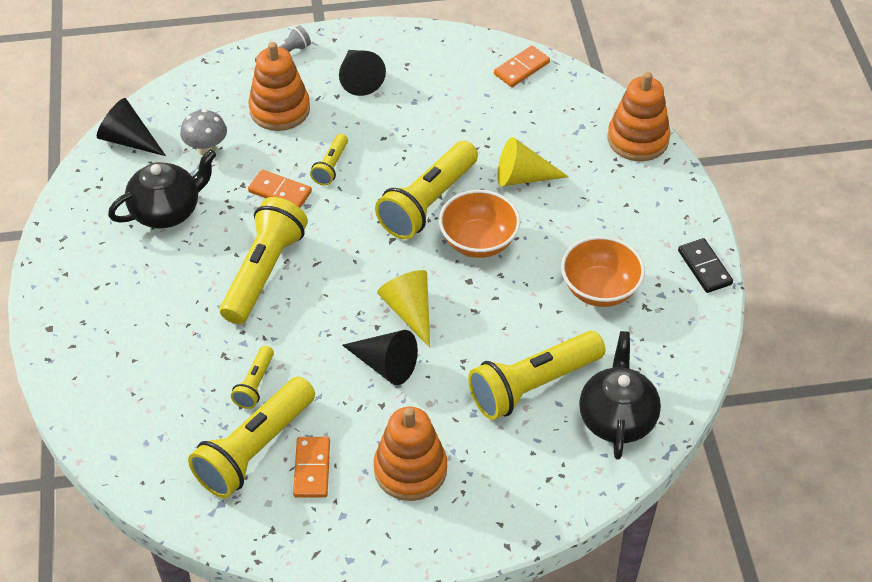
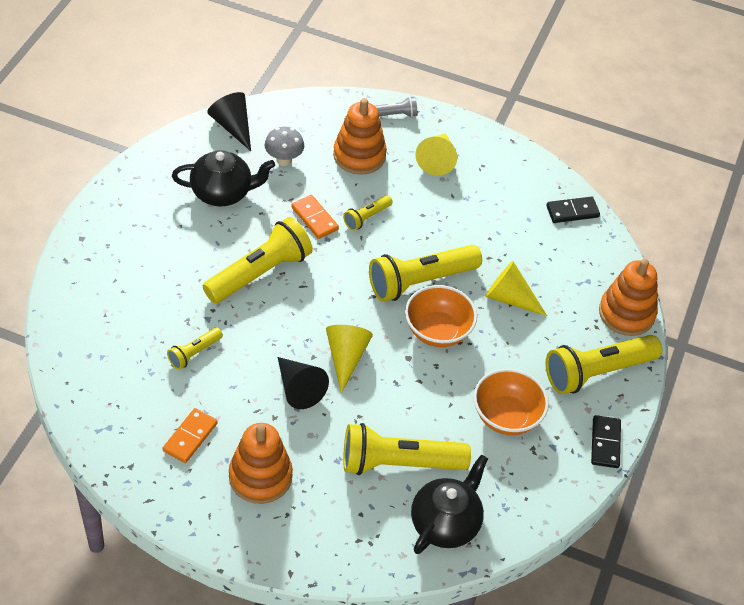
camera: 25 degrees right, 0 degrees up
yellow flashlight [188,377,315,498] -> yellow flashlight moved to [546,335,662,394]
black cone [339,50,386,96] -> yellow cone [415,134,457,176]
orange domino [494,45,550,87] -> black domino [546,197,600,223]

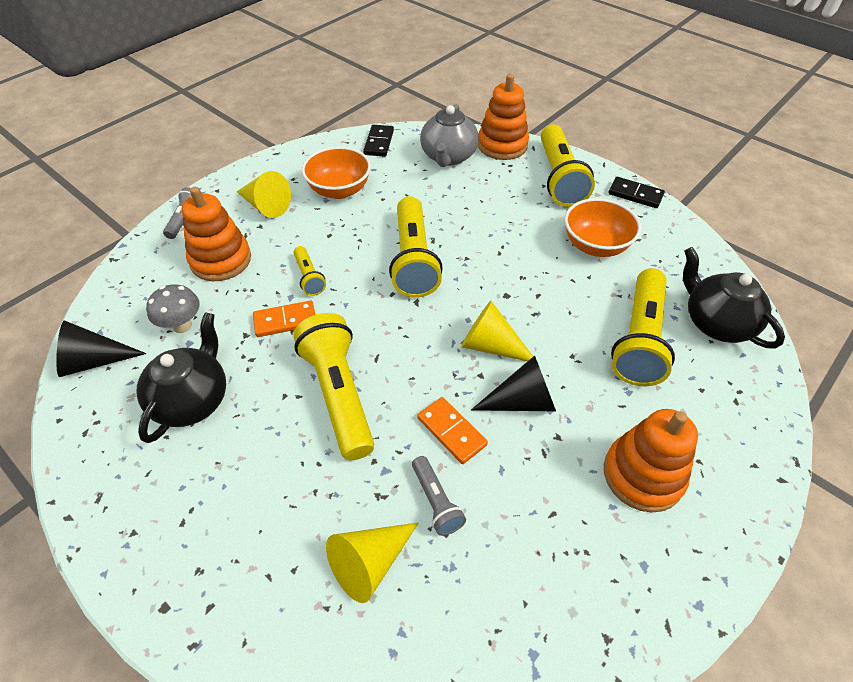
camera: 65 degrees left, 0 degrees up
orange domino [163,408,218,463] -> orange domino moved to [418,397,488,464]
yellow flashlight [167,328,223,370] -> grey flashlight [412,456,466,536]
orange bowl [405,285,477,347] -> orange bowl moved to [302,147,371,199]
yellow cone [485,261,547,316] -> yellow cone moved to [326,522,419,603]
none -> grey teapot [420,104,479,167]

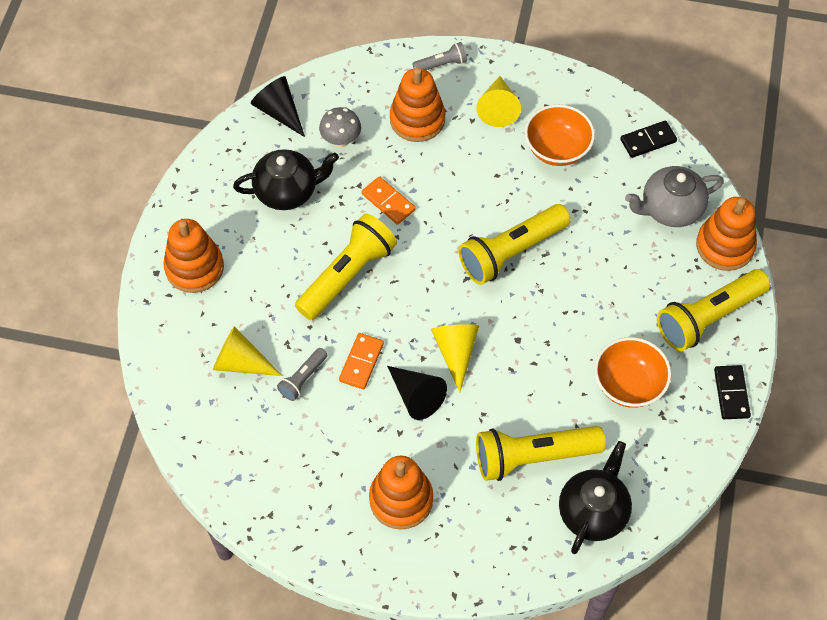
camera: 60 degrees right, 10 degrees up
yellow flashlight [293,246,326,296] -> none
none -> orange stacking toy [163,219,224,293]

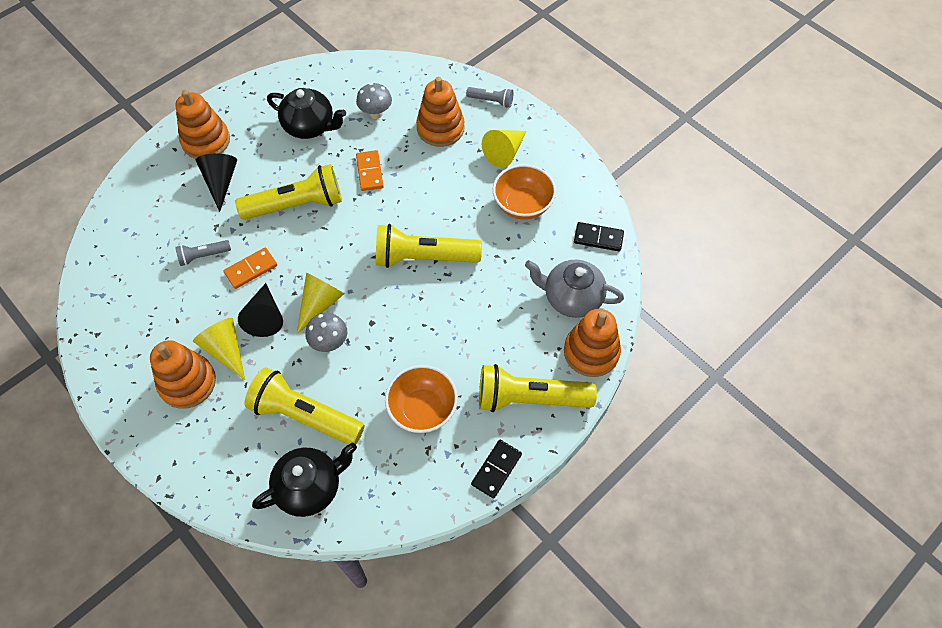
camera: 35 degrees right, 0 degrees up
yellow cone [213,326,282,376] -> yellow cone moved to [193,318,245,380]
black cone [251,76,305,137] -> black cone moved to [196,154,237,212]
none -> grey mushroom [305,313,347,352]

